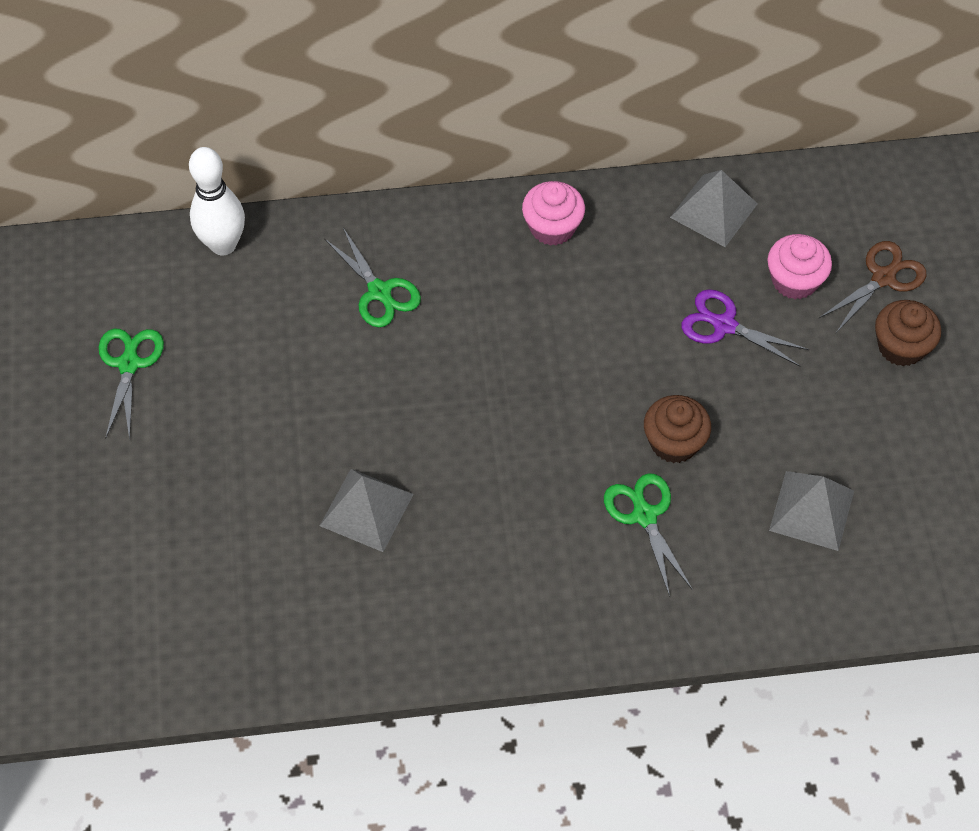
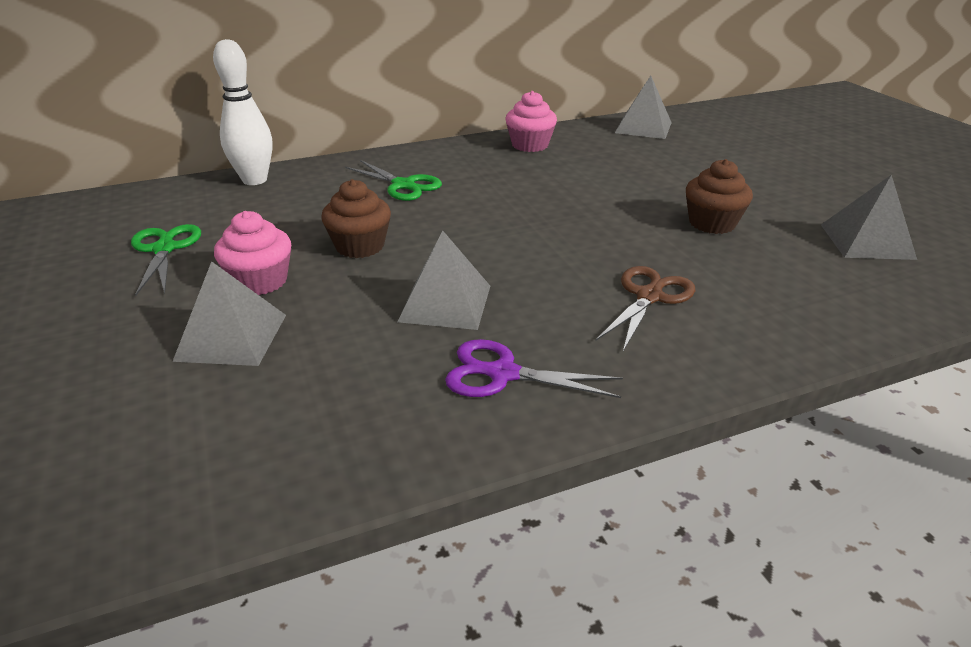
camera: 15 degrees left, 25 degrees down
green scissors [604,473,693,597] -> none
purple scissors [681,289,809,367] -> purple scissors moved to [445,339,623,398]
pink cupcake [767,234,832,299] -> pink cupcake moved to [214,211,291,295]
brown scissors [819,241,926,333] -> brown scissors moved to [596,266,695,351]
brown cupcake [875,300,941,366] -> brown cupcake moved to [321,179,391,258]
none -> grey pyramid [172,261,286,366]

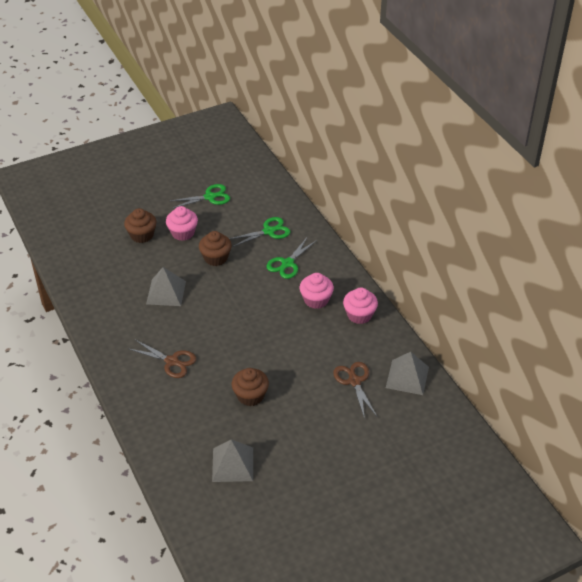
camera: 85 degrees right, 10 degrees up
grey pyramid [172,261,286,366] -> brown cupcake [124,208,157,243]
white bowling pin [213,39,272,185] -> none
purple scissors [445,339,623,398] -> none
none -> green scissors [229,217,290,247]
none -> pink cupcake [300,273,334,309]
none -> brown scissors [333,362,377,419]

